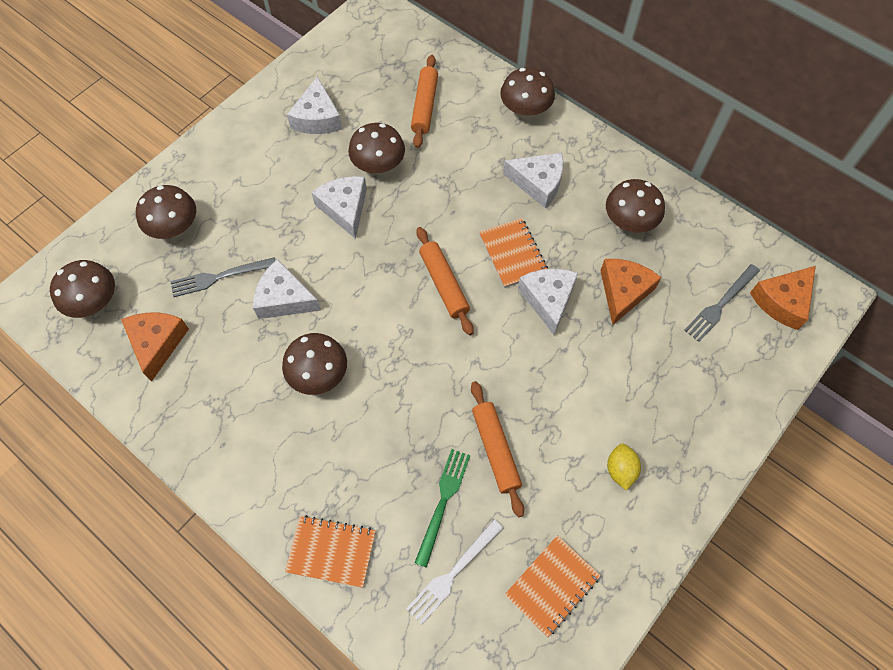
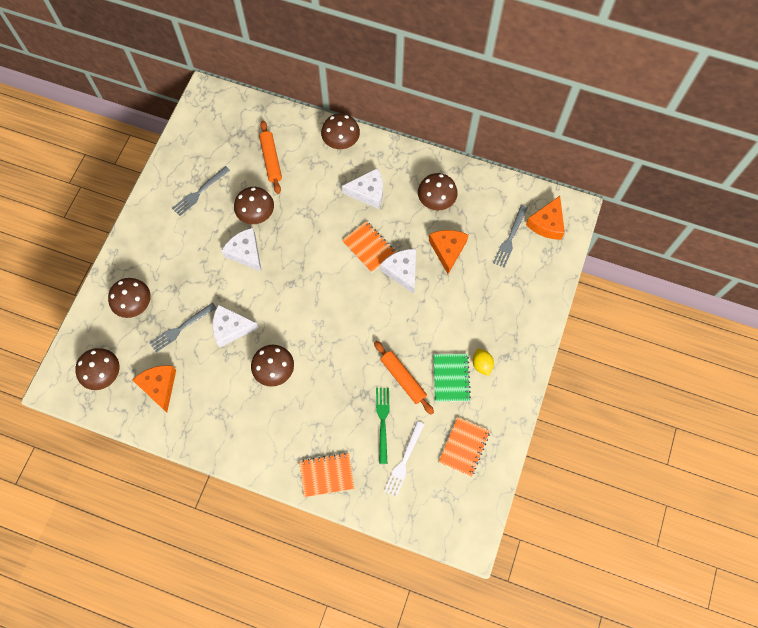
camera: 20 degrees left, 5 degrees up
white cheese [287,76,342,134] -> grey fork [172,166,230,216]
orange rolling pin [416,227,474,335] -> none
none -> green notebook [433,354,471,402]

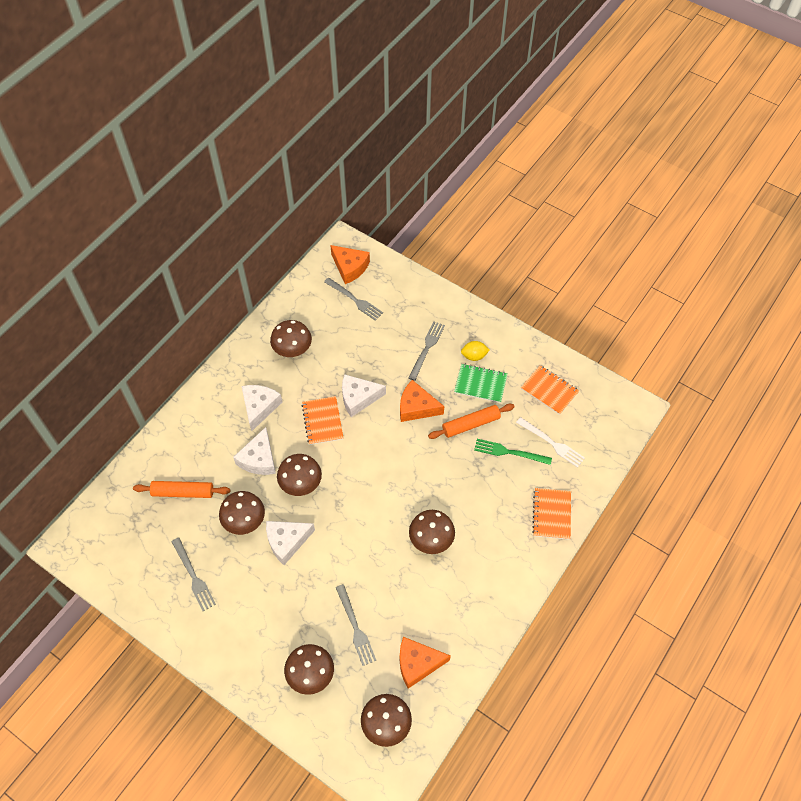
camera: 75 degrees left, 10 degrees down
white cheese [212,304,258,348] -> white cheese moved to [233,427,276,475]
brown mushroom [321,113,360,149] -> brown mushroom moved to [277,454,322,496]
orange notebook [342,221,396,273] -> orange notebook turned 75 degrees counterclockwise [302,396,344,445]
orange cheese [429,230,468,274] -> orange cheese moved to [400,380,444,422]
none -> grey fork [408,322,445,381]

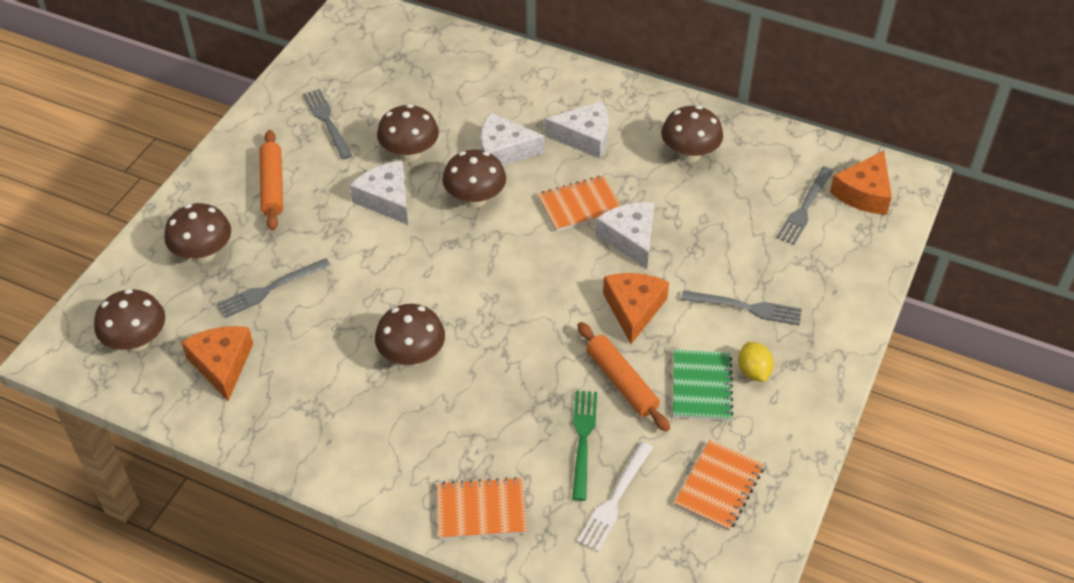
camera: 80 degrees right, 10 degrees down
orange rolling pin [133,481,231,498] -> orange rolling pin moved to [259,130,283,230]
grey fork [171,538,216,611] -> grey fork turned 105 degrees clockwise [303,89,352,159]

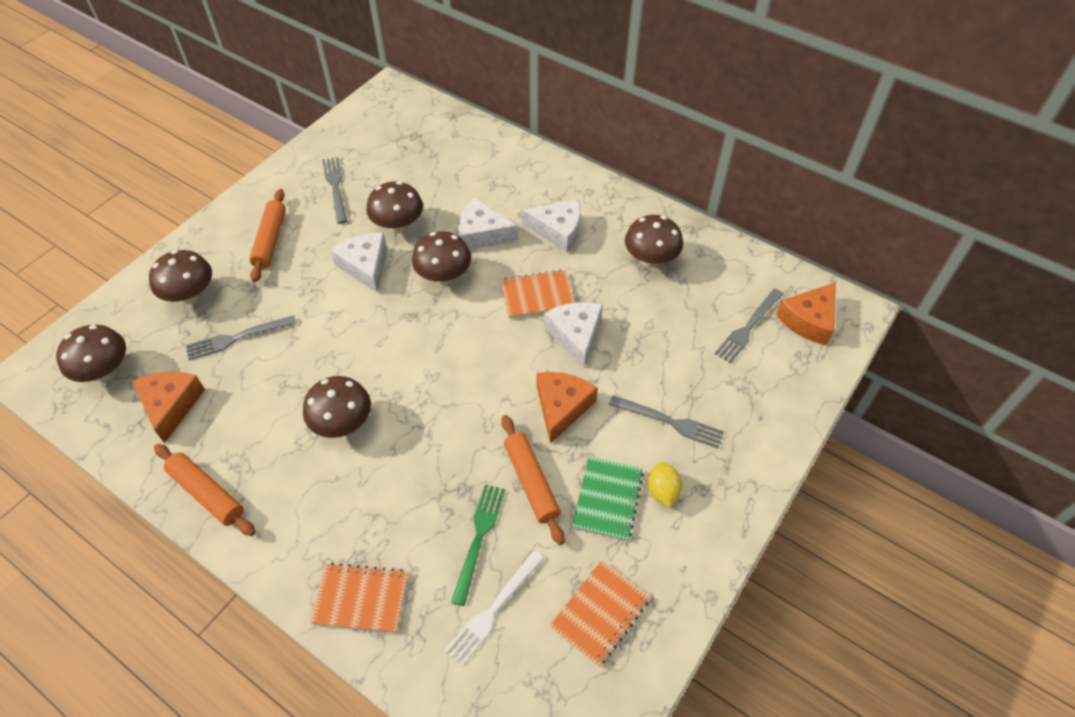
camera: 10 degrees right, 5 degrees up
none -> orange rolling pin [154,444,255,536]

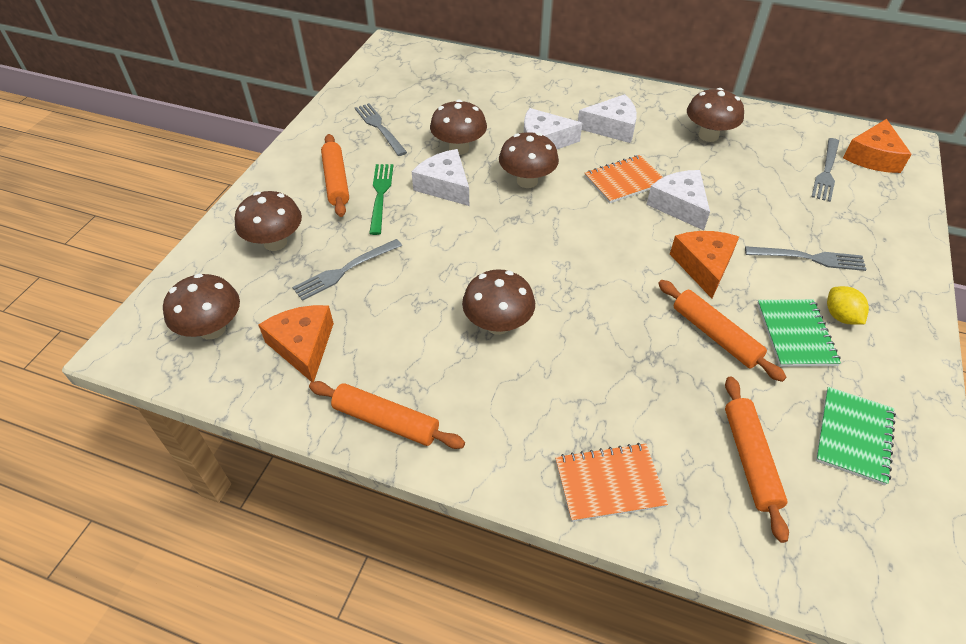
camera: 15 degrees left, 5 degrees down
white fork [444,550,545,666] -> orange rolling pin [725,376,789,543]
green fork [451,484,505,606] -> green fork moved to [369,164,393,235]
orange notebook [550,560,651,667] -> green notebook [816,387,896,486]

